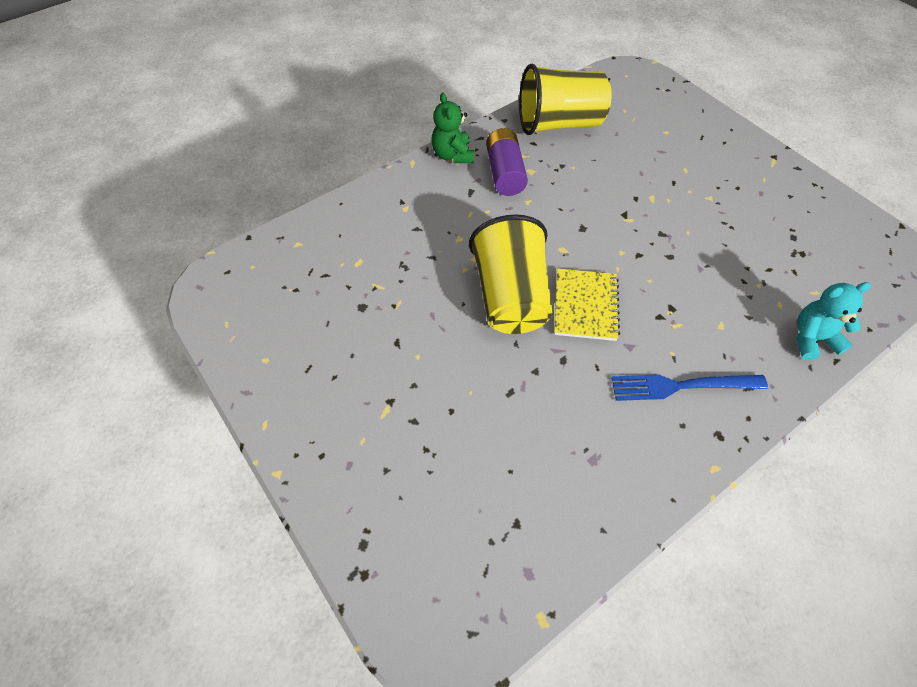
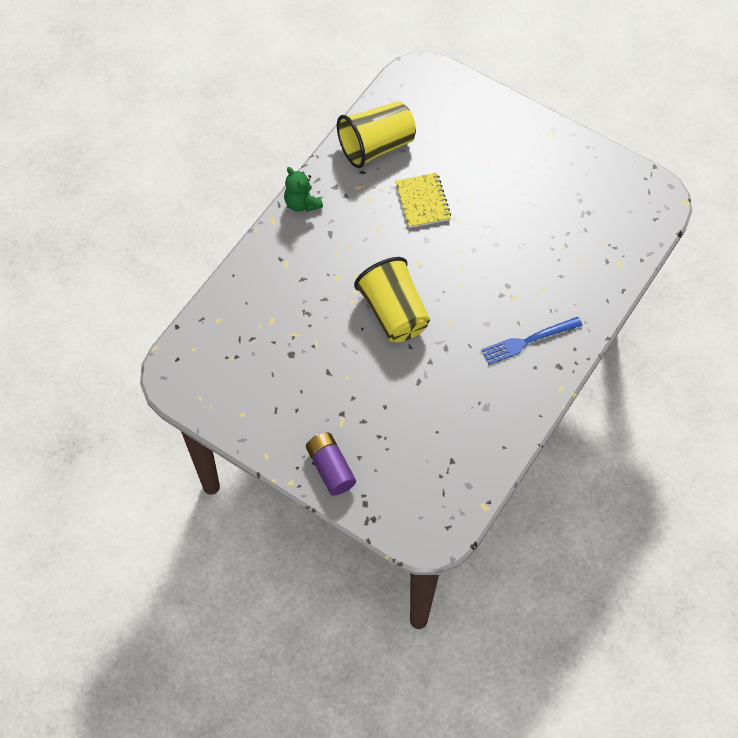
camera: 20 degrees left, 5 degrees up
purple battery [486,128,528,196] -> purple battery moved to [306,432,356,495]
yellow notebook [554,268,620,341] -> yellow notebook moved to [395,173,451,228]
turquoise teddy bear [796,282,871,360] -> none

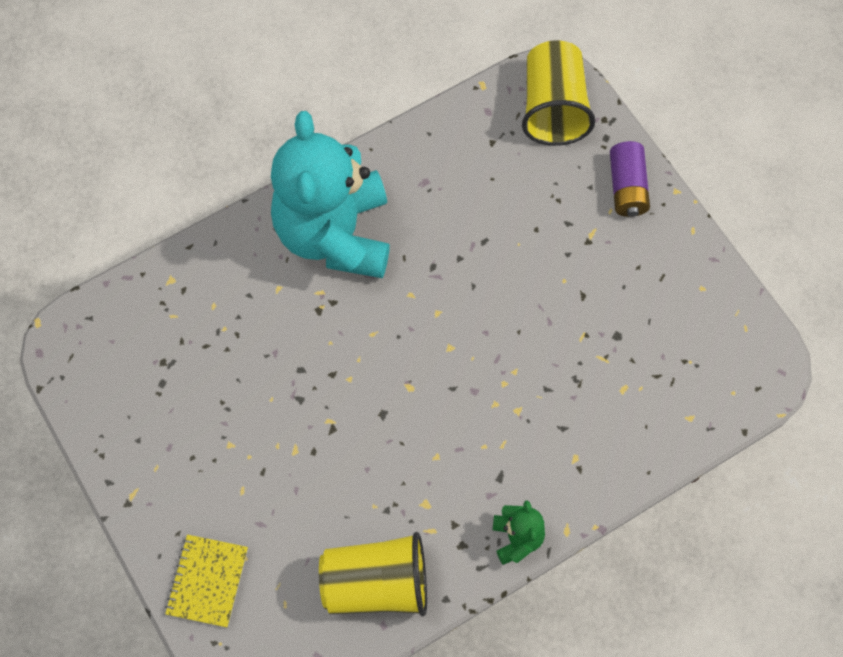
camera: 155 degrees left, 5 degrees up
yellow cup [354,257,430,342] -> yellow cup moved to [522,40,596,146]
yellow notebook [395,173,451,228] -> yellow notebook moved to [165,535,248,627]
blue fork [481,317,583,365] -> turquoise teddy bear [271,111,390,278]

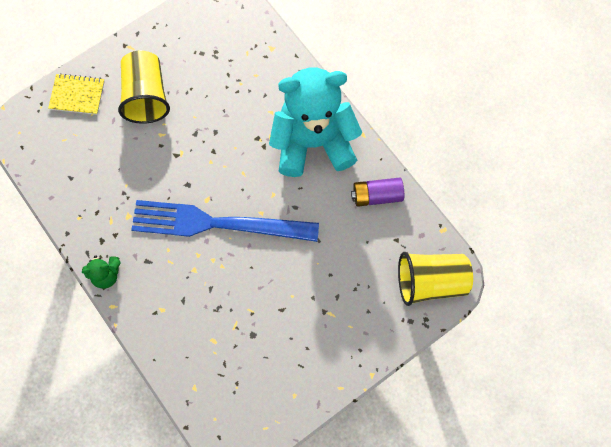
camera: 85 degrees right, 5 degrees up
yellow cup [319,532,427,617] -> yellow cup moved to [118,51,170,124]
purple battery [610,141,650,217] -> purple battery moved to [351,178,404,207]
none -> blue fork [131,200,319,242]

